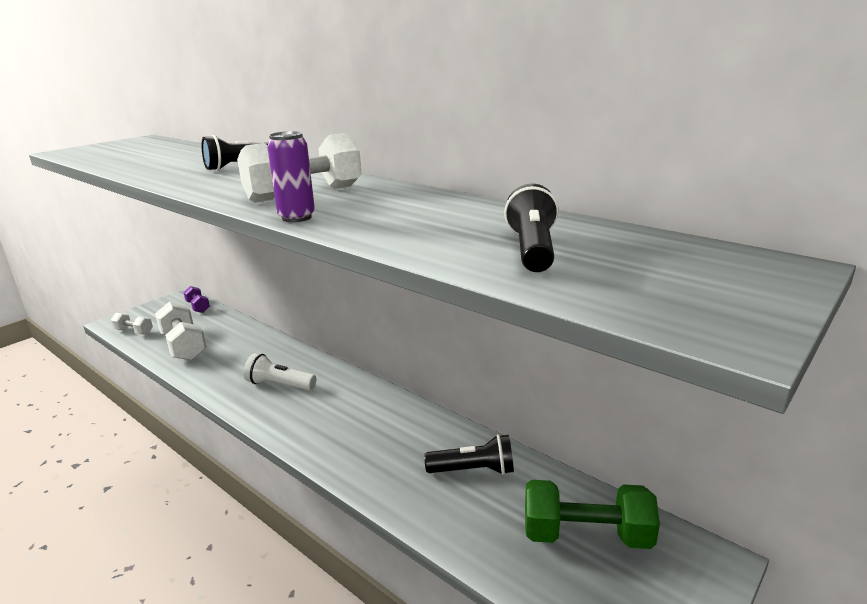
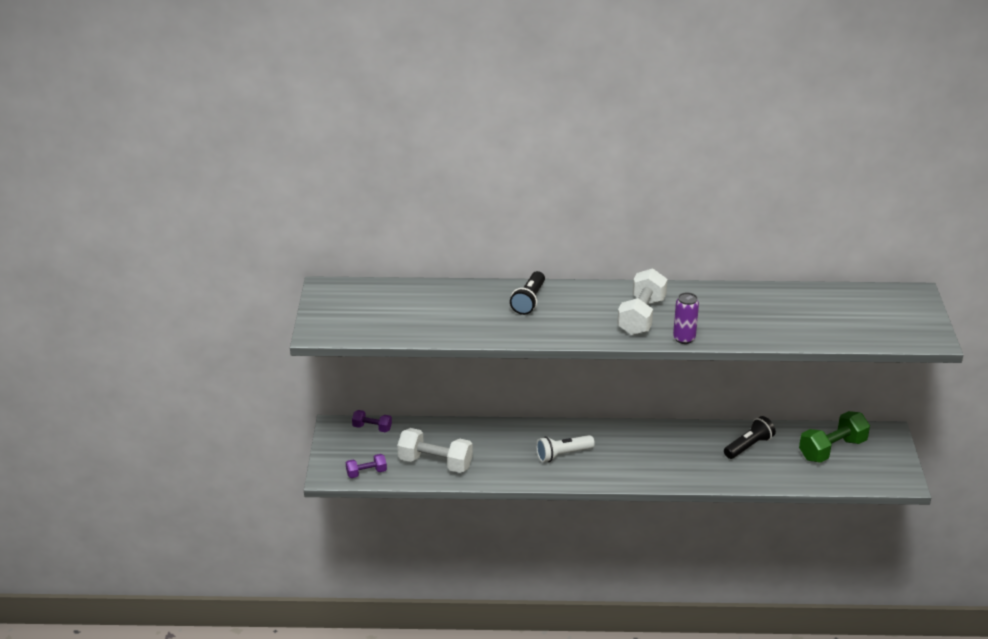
camera: 40 degrees left, 10 degrees up
white dumbbell [110,313,153,335] -> purple dumbbell [346,454,387,478]
black flashlight [504,183,559,272] -> none

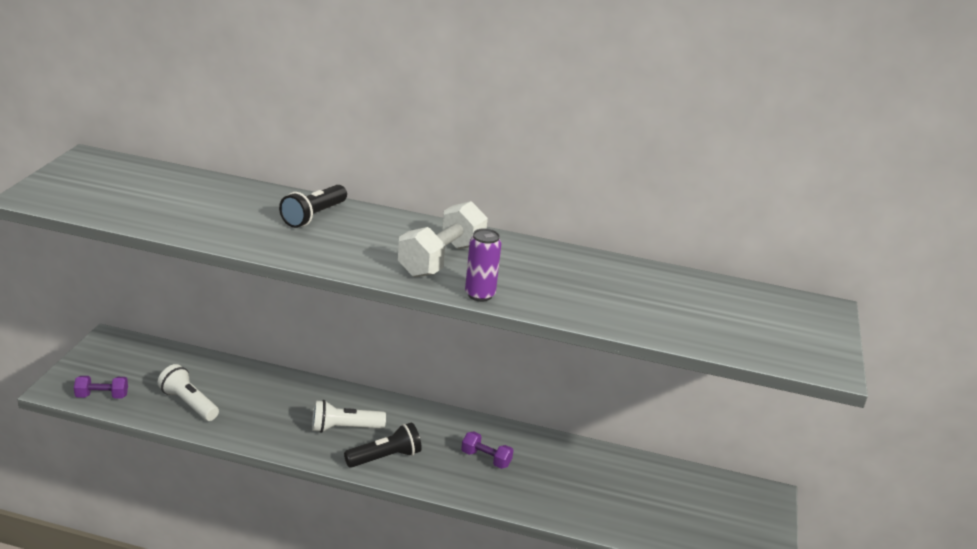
camera: 10 degrees right, 5 degrees down
purple dumbbell [352,410,392,432] -> purple dumbbell moved to [461,431,513,469]
white dumbbell [397,428,473,473] -> white flashlight [157,364,219,421]
black flashlight [724,416,776,459] -> black flashlight moved to [344,422,422,468]
green dumbbell [799,411,870,463] -> none

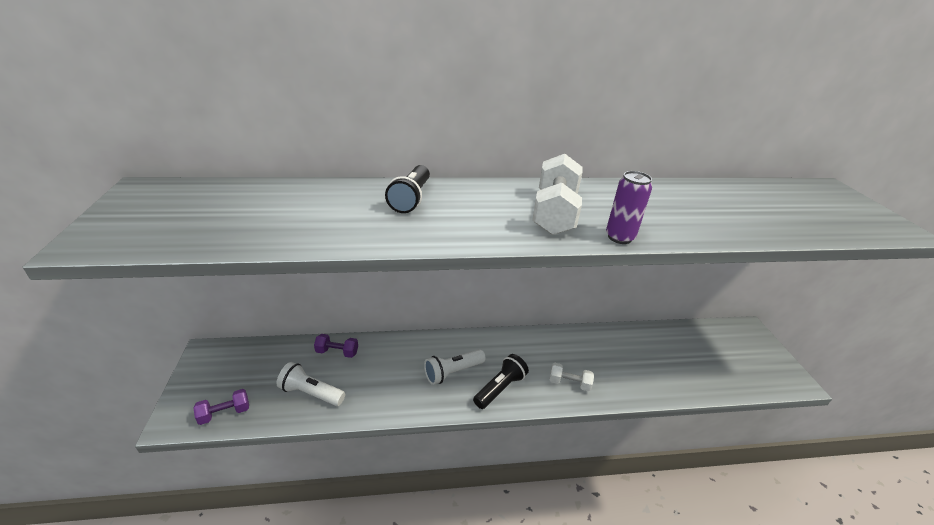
camera: 20 degrees left, 5 degrees up
purple dumbbell [461,431,513,469] -> purple dumbbell moved to [314,334,358,358]
none -> white dumbbell [550,363,594,391]

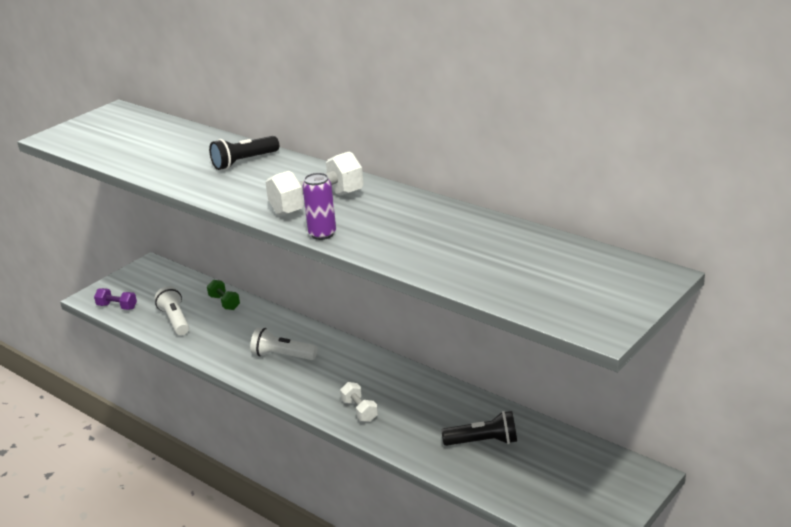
camera: 50 degrees right, 5 degrees down
purple dumbbell [314,334,358,358] -> green dumbbell [207,280,240,310]
black flashlight [473,354,529,409] -> black flashlight moved to [441,411,517,446]

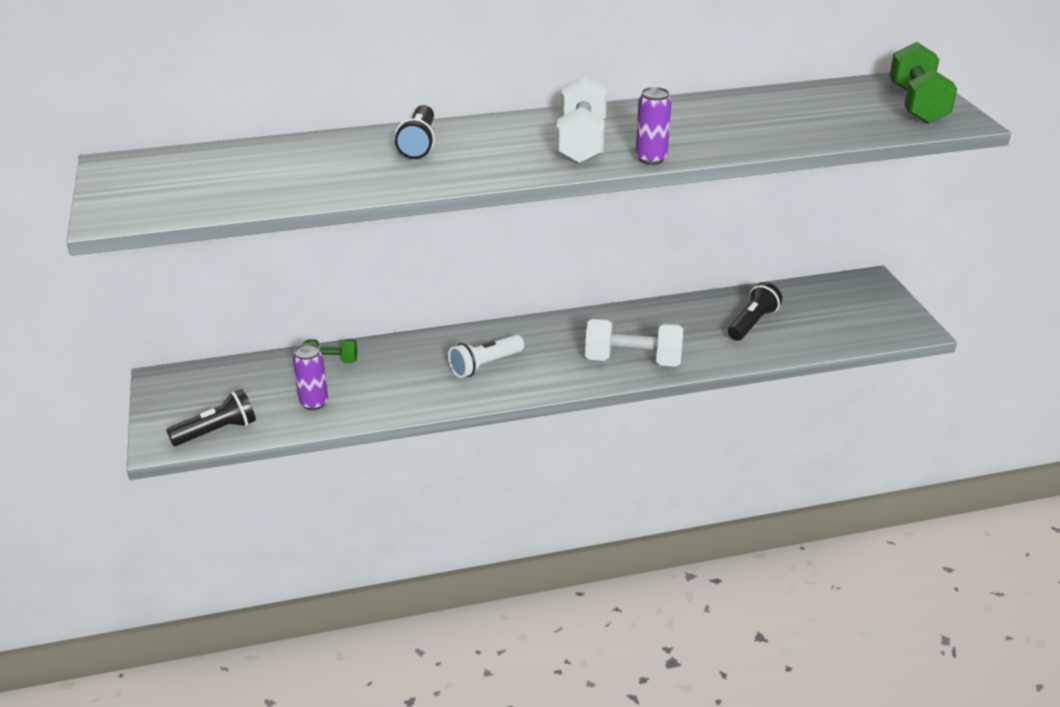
camera: 55 degrees left, 5 degrees up
purple dumbbell [94,288,137,310] -> black flashlight [166,389,256,446]
white flashlight [155,286,189,335] -> purple can [293,343,328,410]
white dumbbell [340,382,378,422] -> white dumbbell [585,318,683,367], size x1.84
none -> green dumbbell [889,42,957,124]

